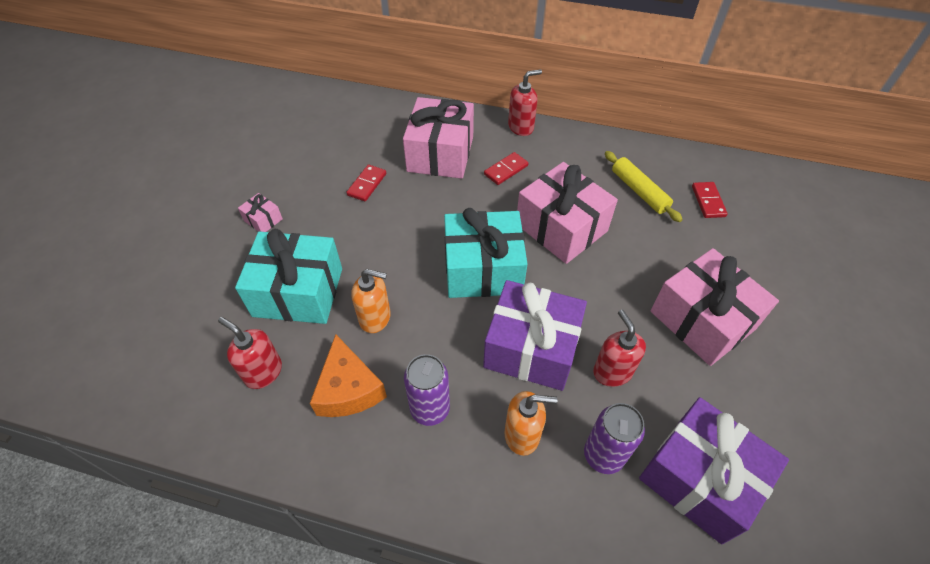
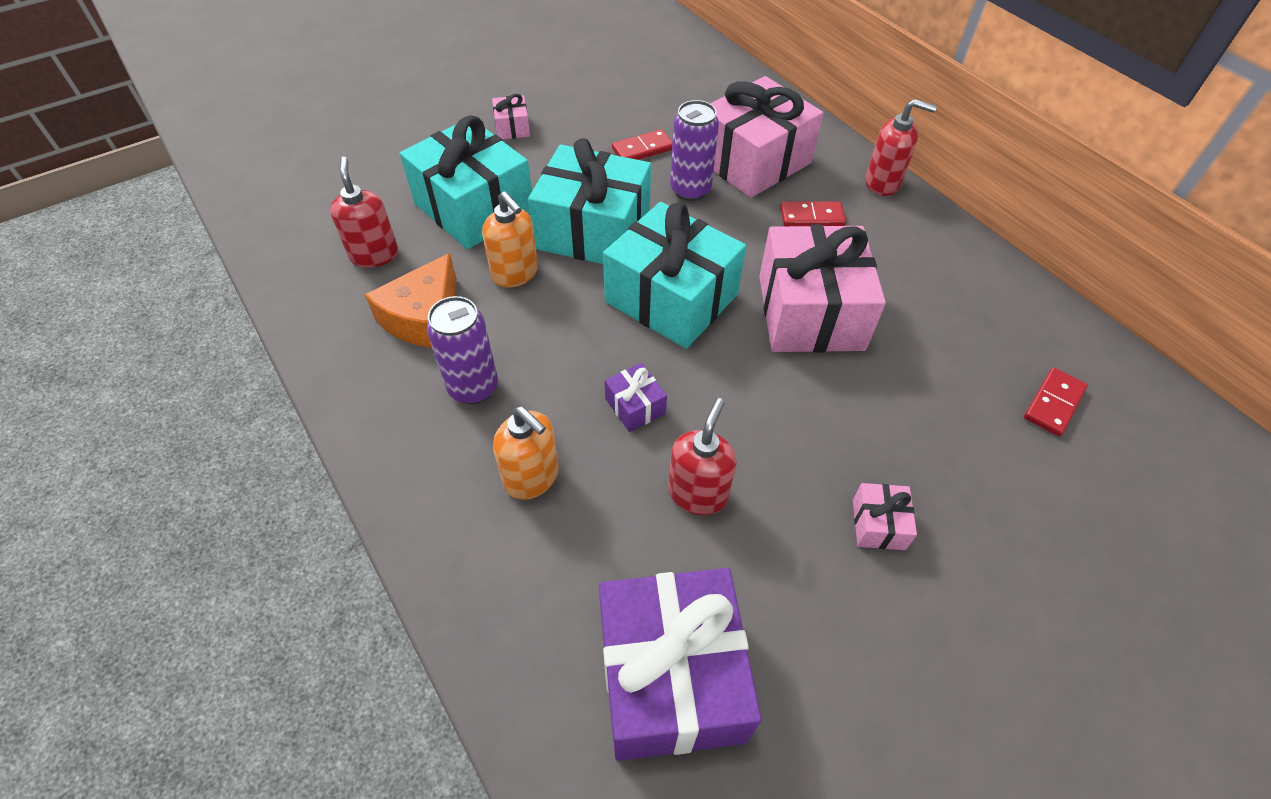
camera: 40 degrees right, 0 degrees up
purple gift [483,280,587,391] -> purple gift [605,363,667,432], size x0.42
purple can [584,403,645,474] -> purple can moved to [670,100,719,201]
yellow rolling pin [605,151,683,222] -> none
pink gift [651,248,779,366] -> pink gift [853,483,917,550], size x0.42
none -> turquoise gift [528,138,651,264]

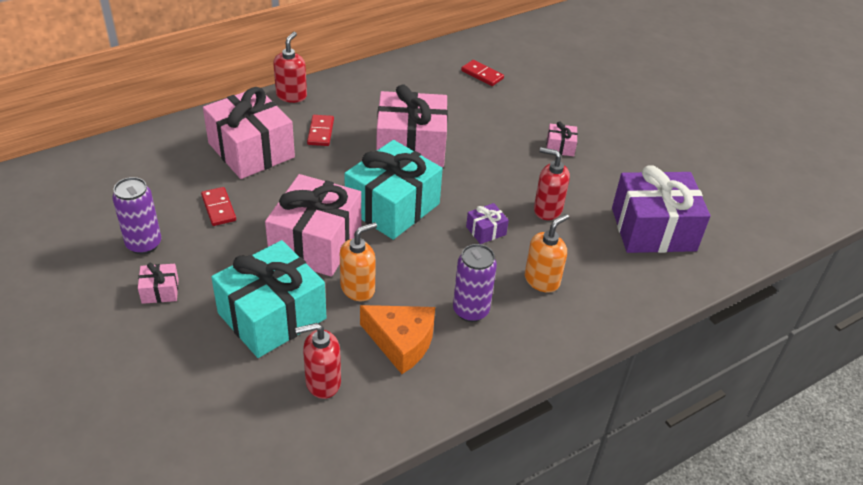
camera: 90 degrees left, 10 degrees down
turquoise gift [528,138,651,264] -> pink gift [265,174,361,277]
purple can [670,100,719,201] -> purple can moved to [112,177,161,254]

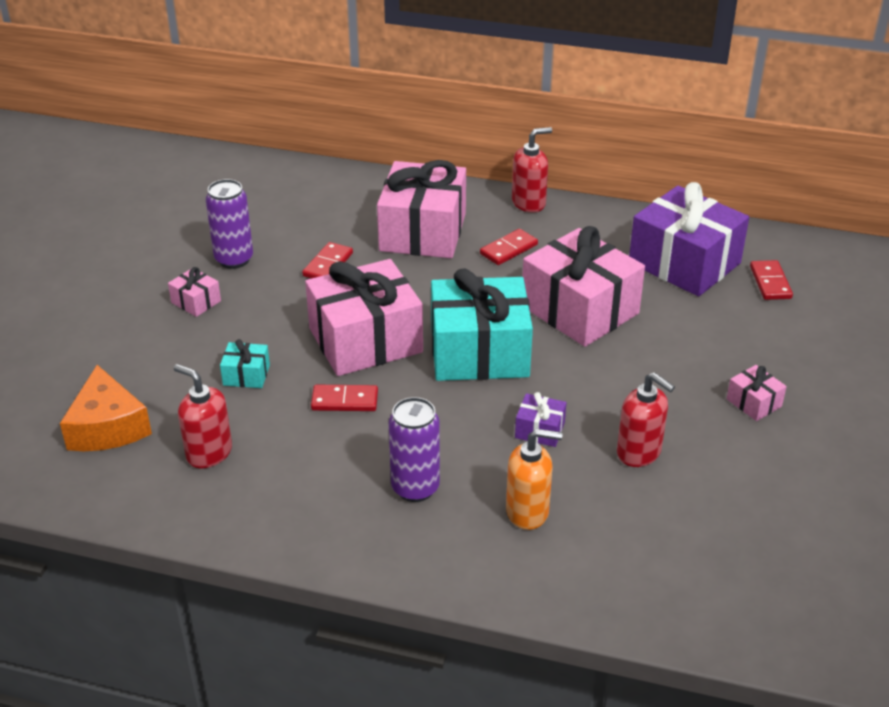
camera: 50 degrees right, 5 degrees down
turquoise gift [211,240,326,358] -> turquoise gift [220,339,270,388], size x0.42
orange soap dispenser [340,222,377,301] -> red domino [311,385,378,411]
orange cheese [360,305,435,374] -> orange cheese moved to [60,365,152,451]
red soap dispenser [534,147,570,220] -> red soap dispenser turned 150 degrees clockwise [617,372,675,467]
purple gift [612,165,710,253] -> purple gift moved to [629,182,749,296]

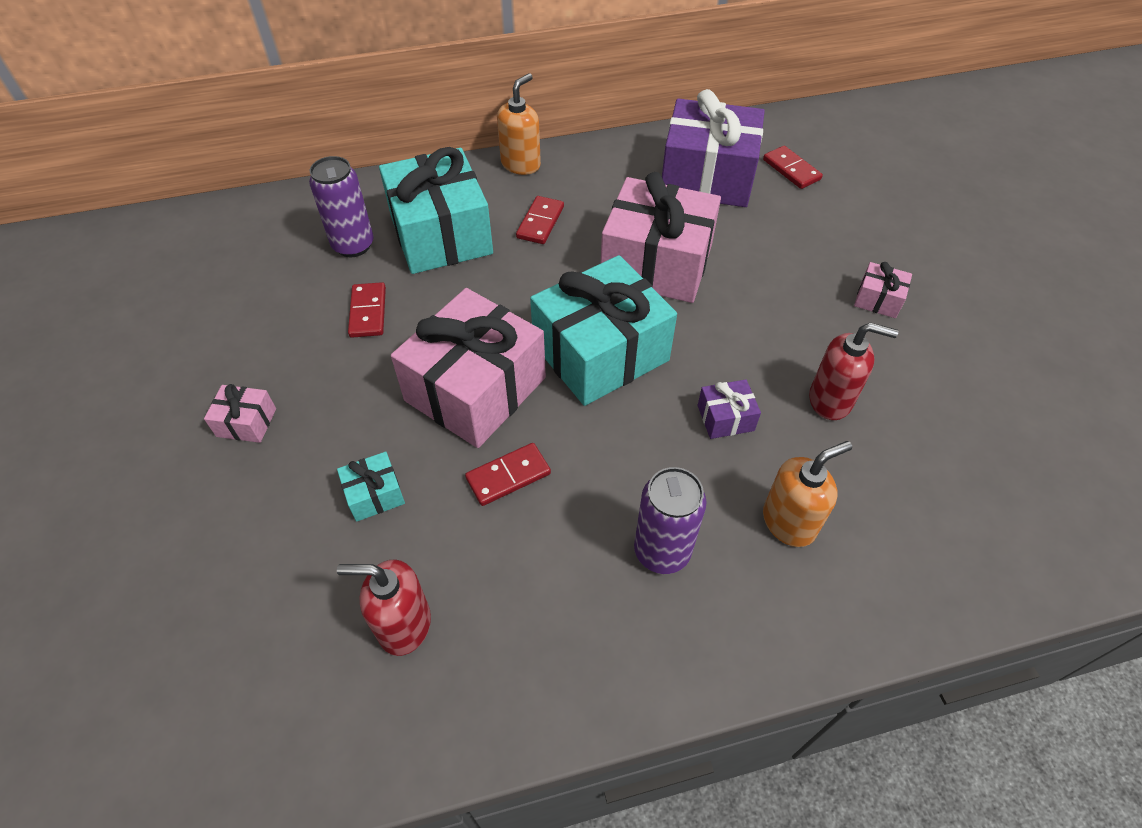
camera: 30 degrees left, 15 degrees up
orange cheese [60,365,152,451] -> none
purple can [206,179,253,269] -> purple can moved to [309,156,374,257]
pink gift [377,160,466,258] -> turquoise gift [379,147,493,274]
red soap dispenser [512,127,552,213] -> orange soap dispenser [497,73,541,175]

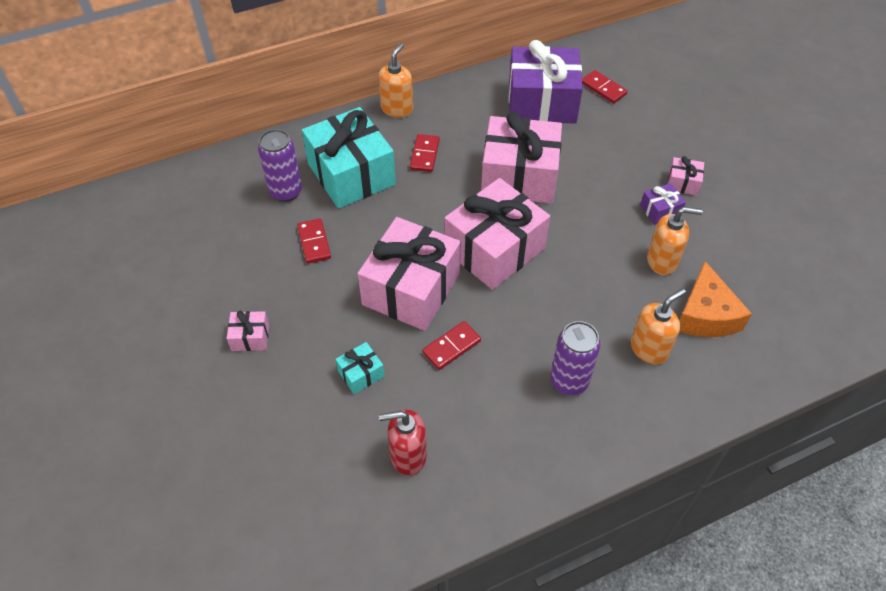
camera: 10 degrees left, 0 degrees up
turquoise gift [530,255,677,406] -> pink gift [444,178,550,290]
purple gift [698,379,761,439] -> purple gift moved to [640,183,686,225]
red soap dispenser [809,323,898,420] -> orange soap dispenser [647,207,703,275]
none -> orange cheese [679,261,752,337]

